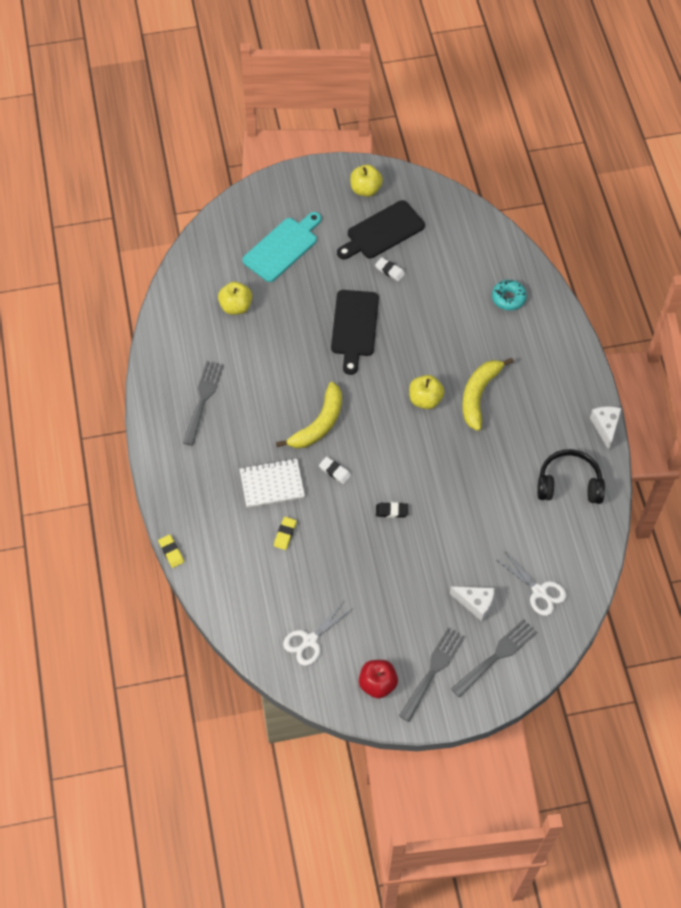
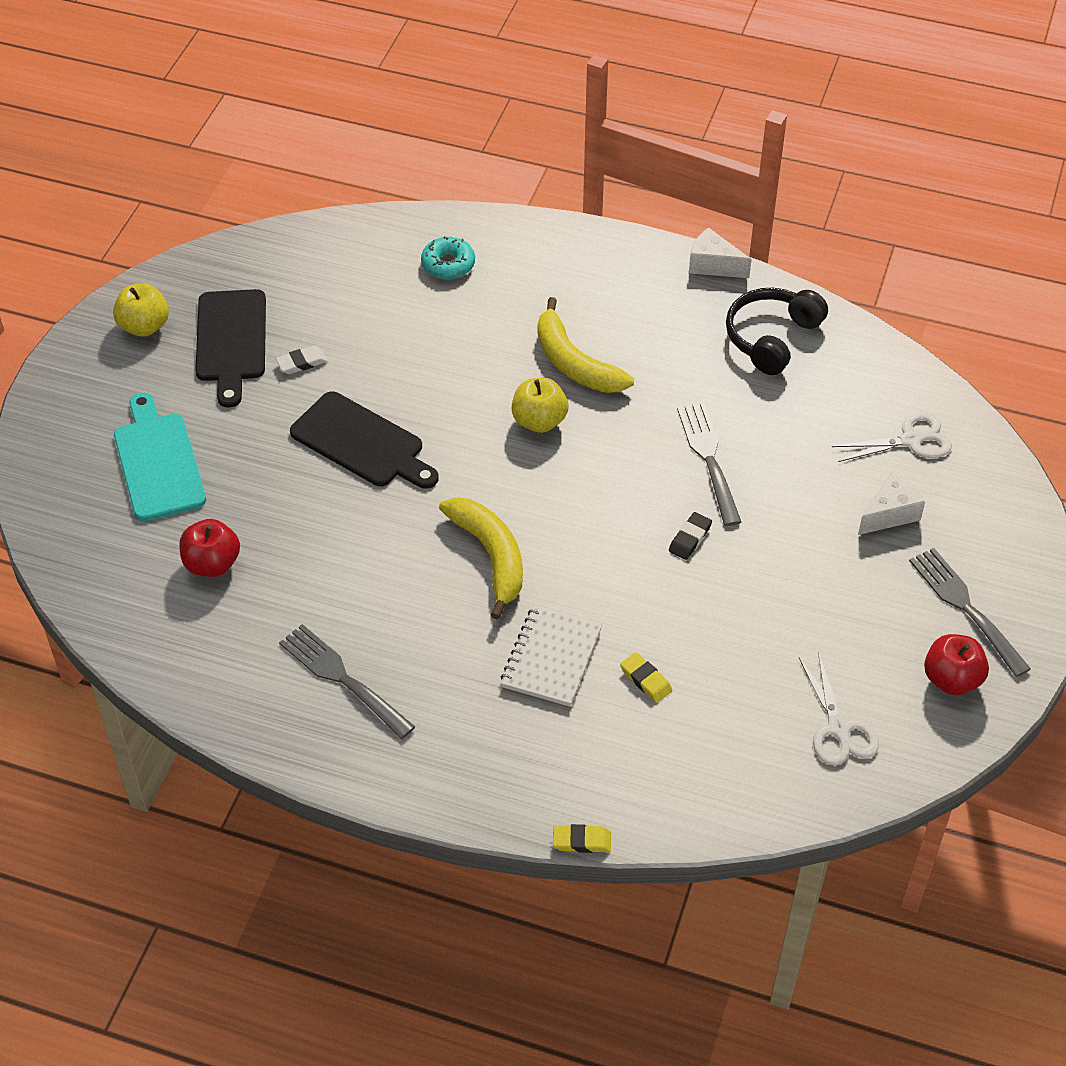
camera: 60 degrees left, 10 degrees down
yellow apple [218,282,252,315] -> red apple [179,519,240,577]
white eraser [319,457,351,484] -> none
grey fork [451,619,537,697] -> grey fork moved to [677,403,741,526]

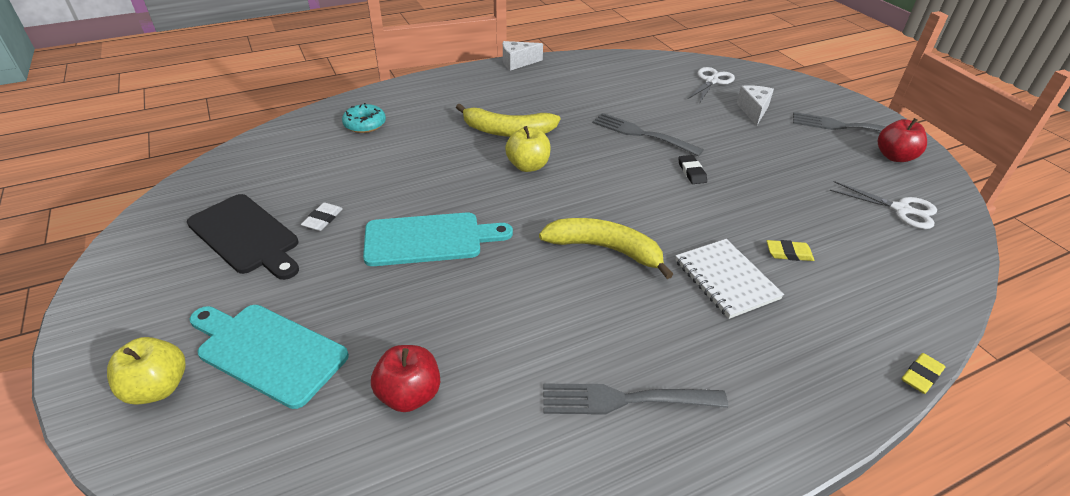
camera: 45 degrees left, 10 degrees down
yellow apple [113,283,169,337] -> yellow apple moved to [107,337,186,405]
black cutting board [290,391,439,489] -> turquoise cutting board [363,212,513,266]
black headphones [726,288,828,375] -> none

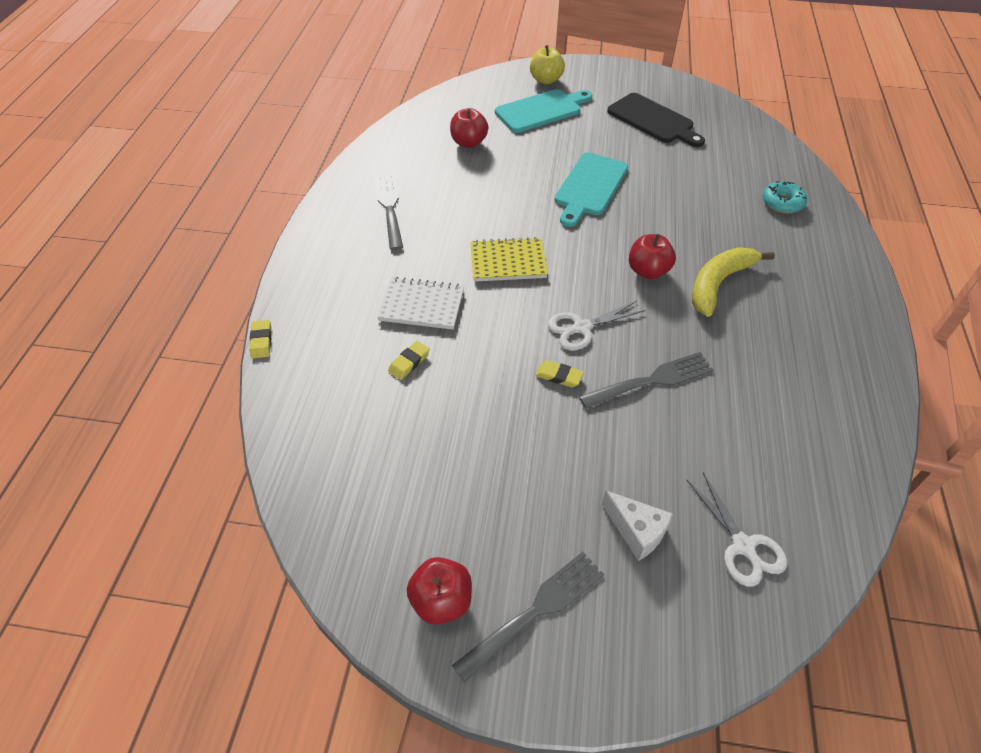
camera: 125 degrees right, 10 degrees up
black cutting board [187,194,299,280] -> black cutting board turned 120 degrees counterclockwise [607,93,705,147]
white eraser [301,202,343,231] -> none
white cheese [503,41,543,71] -> none
yellow apple [505,126,551,172] -> red apple [629,234,676,279]
yellow banana [539,218,673,279] -> yellow notebook [470,237,548,282]
grey fork [543,384,728,415] -> grey fork turned 45 degrees counterclockwise [374,174,403,250]
black eraser [678,155,707,184] -> yellow eraser [536,360,584,387]
white scissors [830,181,937,229] -> white scissors moved to [548,301,645,351]

